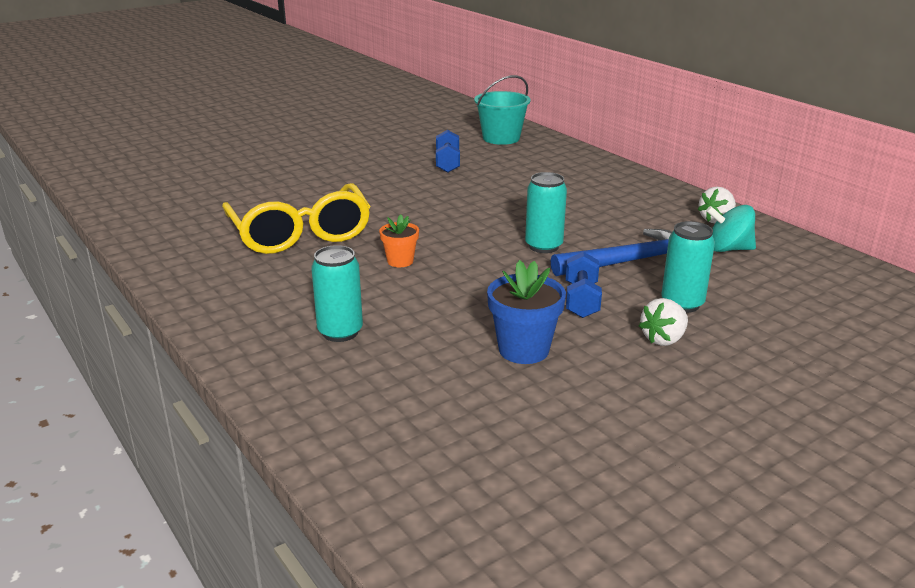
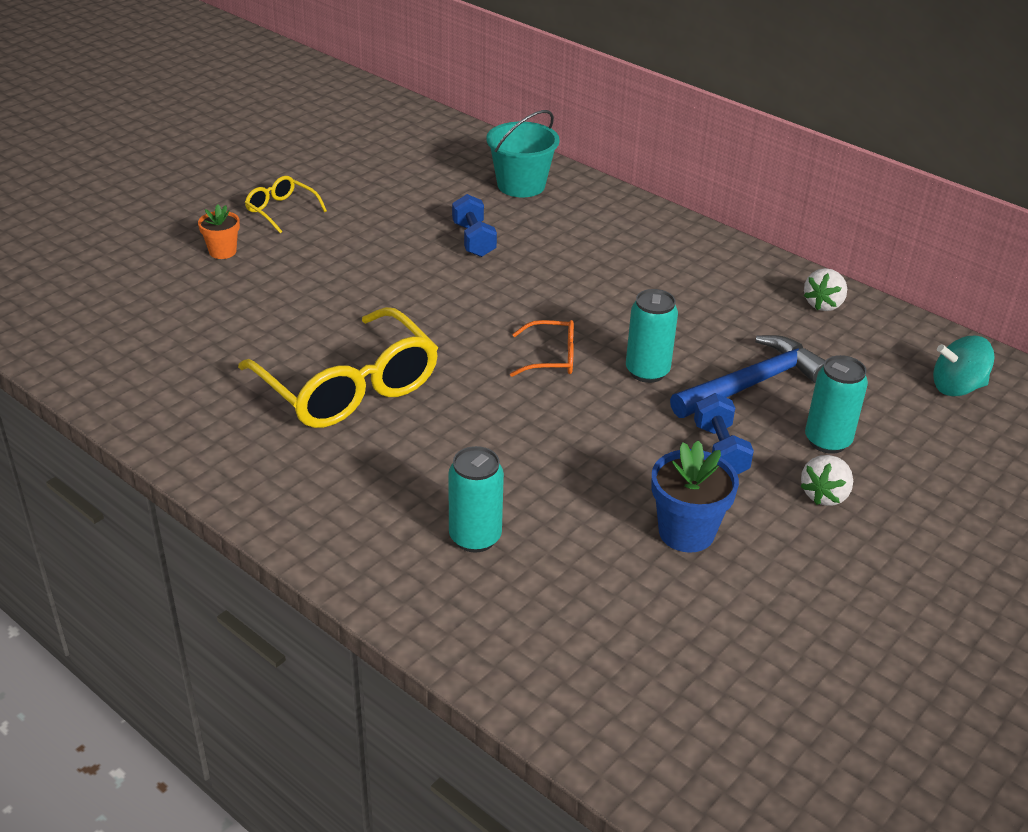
camera: 15 degrees left, 10 degrees up
orange flower pot [379,214,419,267] -> orange flower pot moved to [198,204,240,259]
turquoise spinning top [706,205,756,252] -> turquoise spinning top moved to [933,336,994,396]
none -> yellow glasses [245,176,327,234]
none -> orange glasses [510,320,574,377]

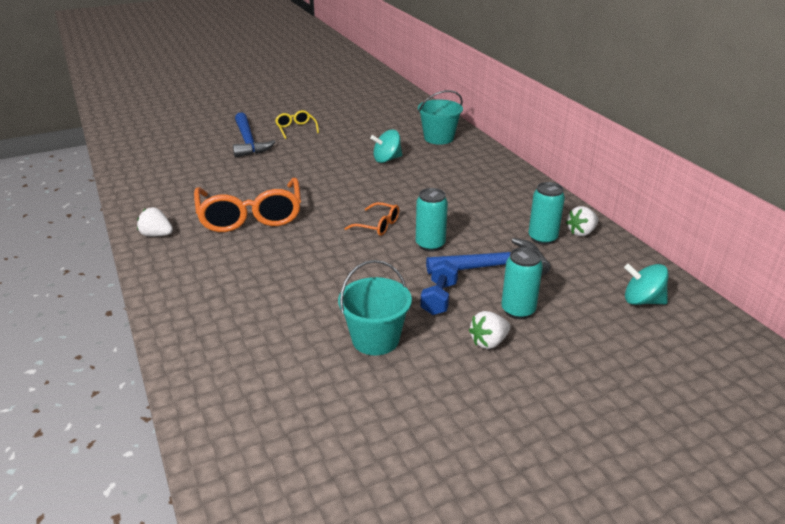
camera: 25 degrees right, 5 degrees down
orange flower pot [198,204,240,259] -> blue hammer [233,113,275,157]
yellow glasses [238,307,438,428] -> orange glasses [194,178,301,232]
turquoise can [448,446,504,553] -> turquoise can moved to [528,182,565,245]
blue dumbbell [452,194,497,257] -> turquoise spinning top [370,129,402,163]
blue flower pot [651,441,739,553] -> turquoise bucket [338,260,412,355]
none -> white strawberry [137,207,173,237]

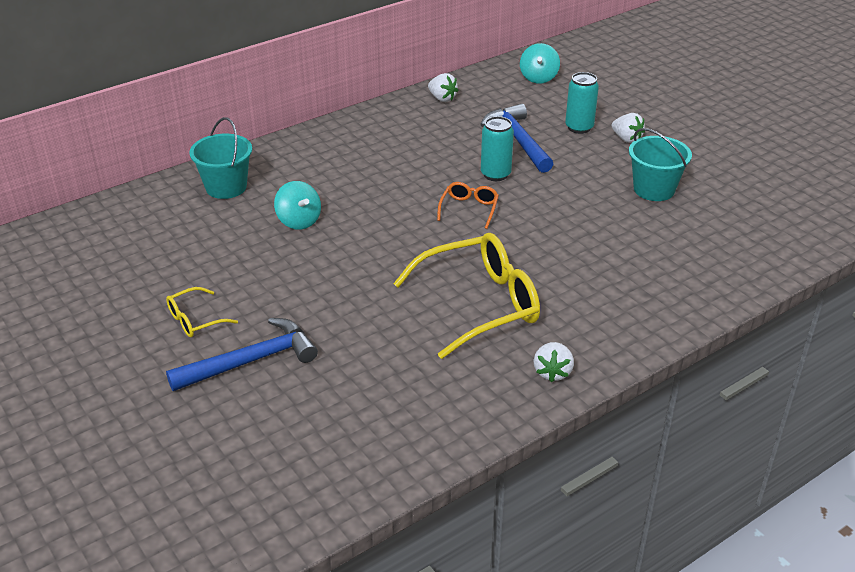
camera: 100 degrees left, 5 degrees up
orange glasses [194,178,301,232] -> yellow glasses [393,233,540,359]
blue dumbbell [420,260,458,315] -> none
turquoise can [528,182,565,245] -> none

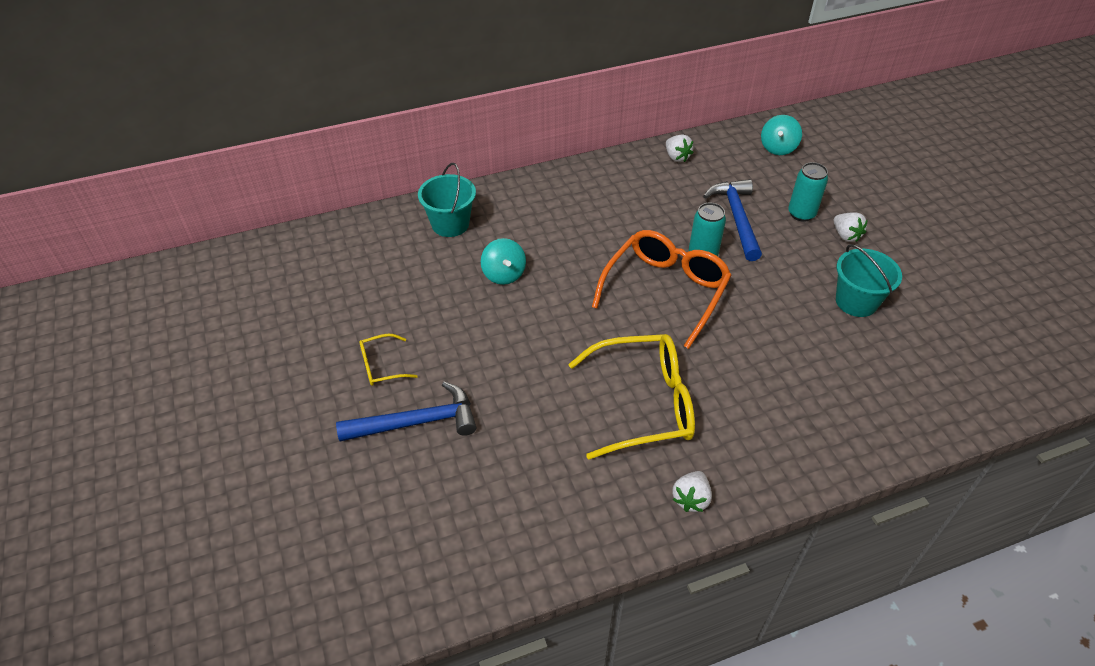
camera: 15 degrees right, 10 degrees up
orange glasses [437,182,499,229] -> orange glasses [592,230,732,349], size x2.12

